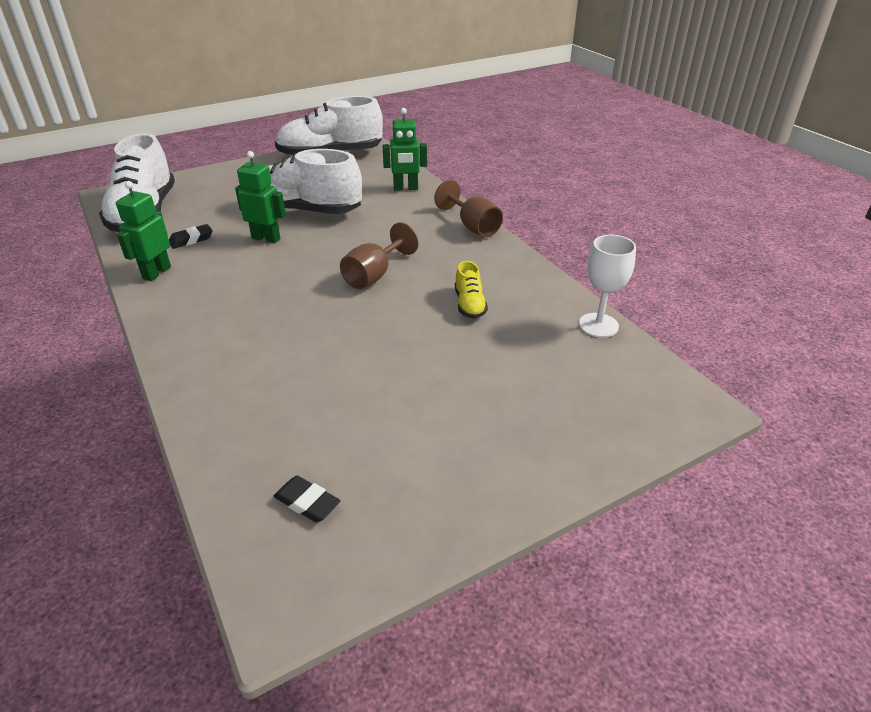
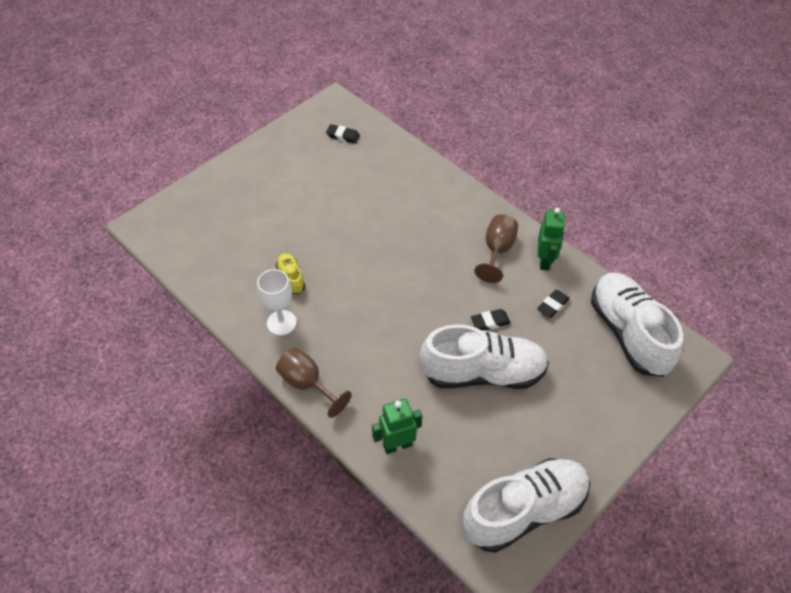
camera: 165 degrees right, 15 degrees up
green robot [235,151,286,243] -> black eraser [471,309,511,331]
brown goblet [340,222,418,289] -> brown goblet moved to [474,214,518,283]
white goblet [579,235,636,338] -> white goblet moved to [257,269,297,335]

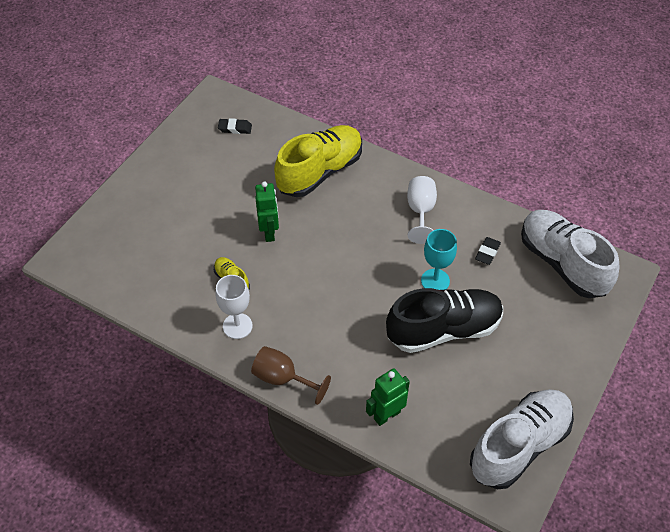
camera: 15 degrees left, 0 degrees up
white shoe [420,324,549,389] -> black shoe [386,288,503,353]
black eraser [471,309,511,331] -> turquoise goblet [421,229,457,290]
brown goblet [474,214,518,283] -> white goblet [407,176,437,244]
green robot [538,208,565,271] -> green robot moved to [255,181,279,242]
none -> yellow shoe [274,125,362,197]

